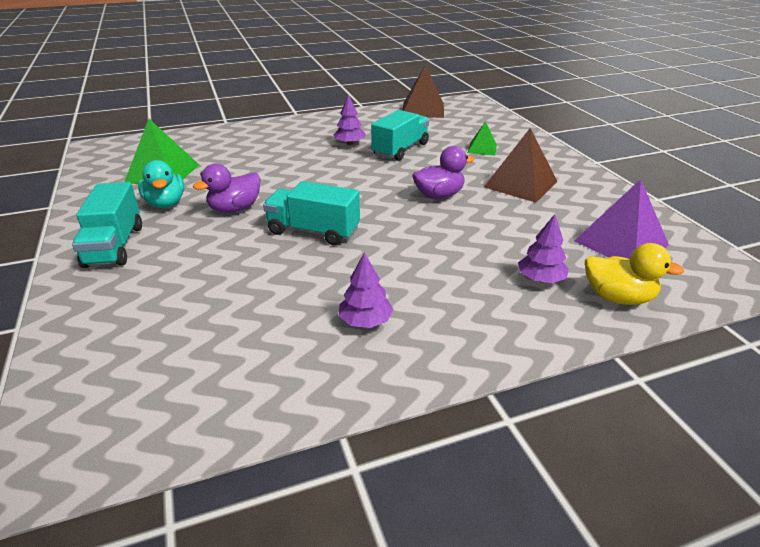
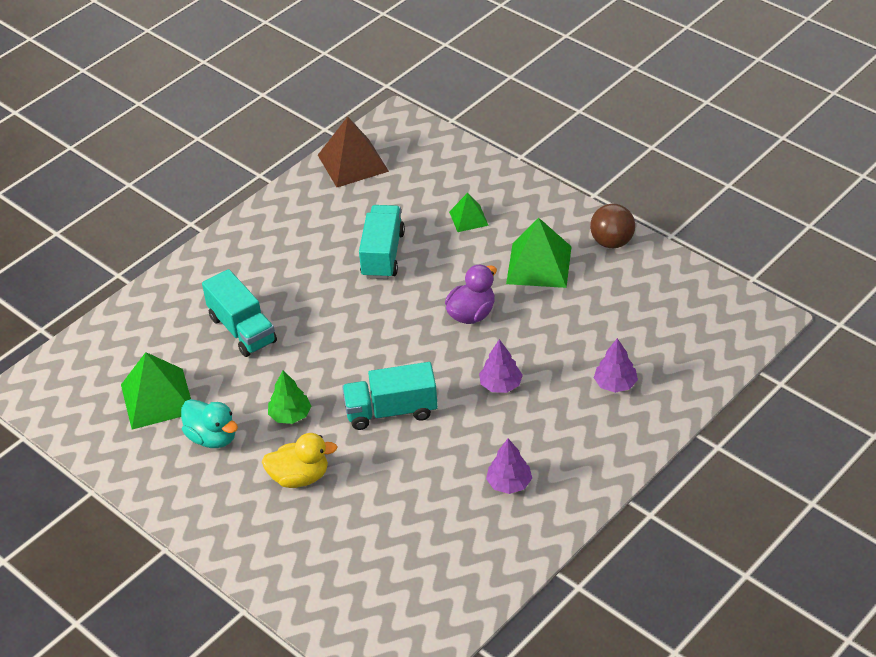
camera: 25 degrees left, 10 degrees up
turquoise truck [72,182,142,268] -> turquoise truck moved to [202,269,277,357]
purple duck [193,164,261,213] -> green tree [268,370,311,424]
purple tree [334,95,366,145] -> purple tree moved to [479,339,523,393]
brown pyramid [484,128,557,203] -> green pyramid [506,218,571,288]
purple pyramid [574,179,669,259] -> none
yellow duck [585,243,684,305] -> yellow duck moved to [262,433,337,488]
none -> brown ball [590,204,635,248]

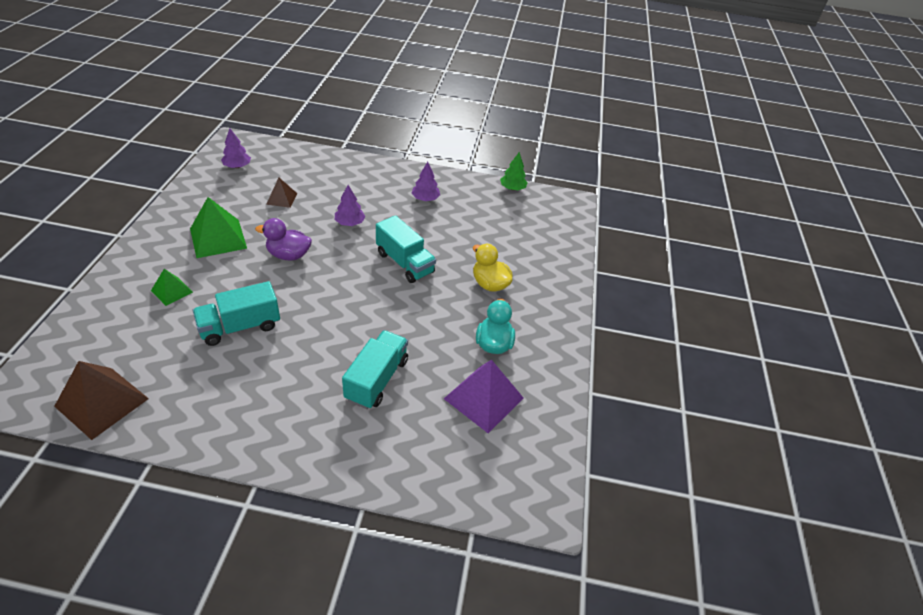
camera: 130 degrees left, 0 degrees up
green pyramid [121,352,191,430] -> purple pyramid [444,360,524,433]
green tree [268,370,311,424] -> green tree moved to [500,152,528,190]
brown ball [590,204,635,248] -> none
purple tree [594,338,638,393] -> purple tree moved to [221,128,251,168]
none -> brown pyramid [266,178,297,208]

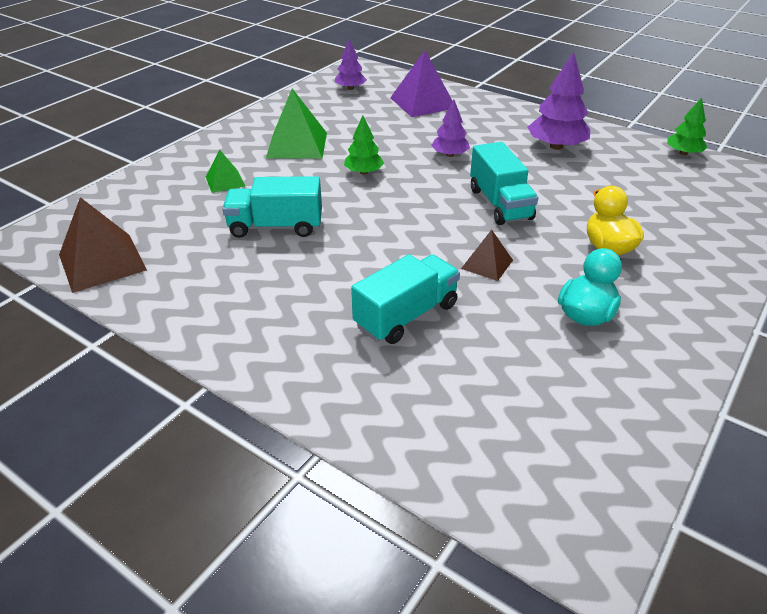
camera: 30 degrees right, 5 degrees down
purple duck [255,218,312,261] -> green tree [344,115,384,175]
brown pyramid [266,178,297,208] -> brown pyramid moved to [461,229,513,281]
purple tree [412,162,440,201] -> purple tree [527,52,590,150], size x1.64
purple pyramid [444,360,524,433] -> purple pyramid moved to [390,50,453,117]

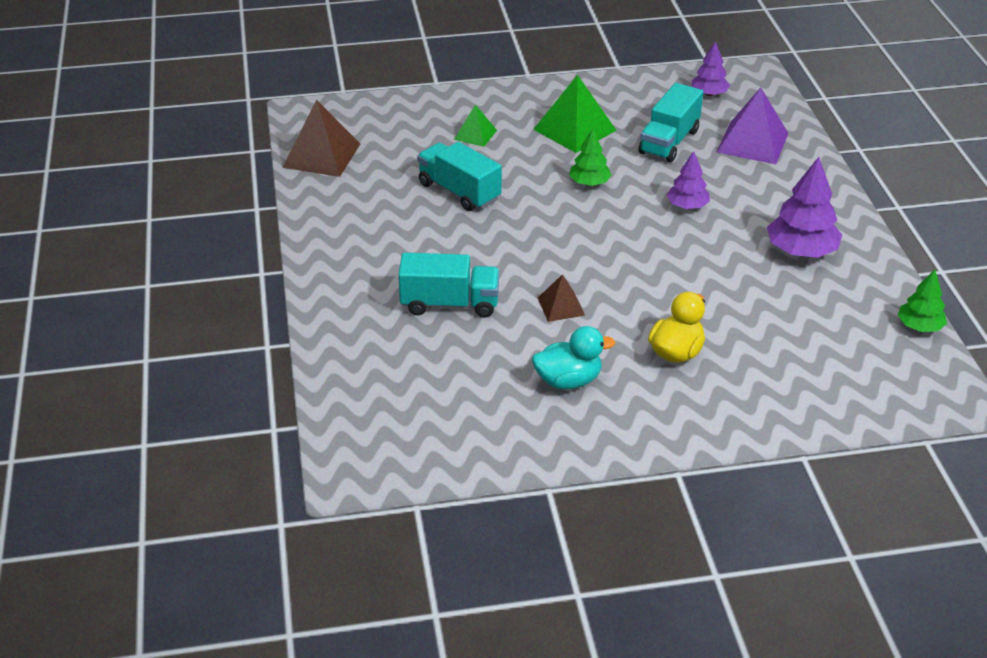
camera: 45 degrees right, 0 degrees up
turquoise truck [470,142,538,225] -> turquoise truck moved to [638,83,703,162]

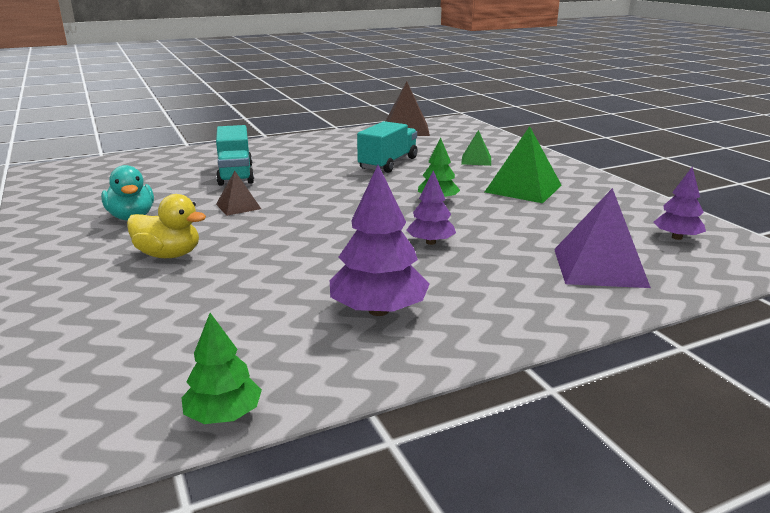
camera: 75 degrees right, 15 degrees down
turquoise truck [638,83,703,162] -> none

